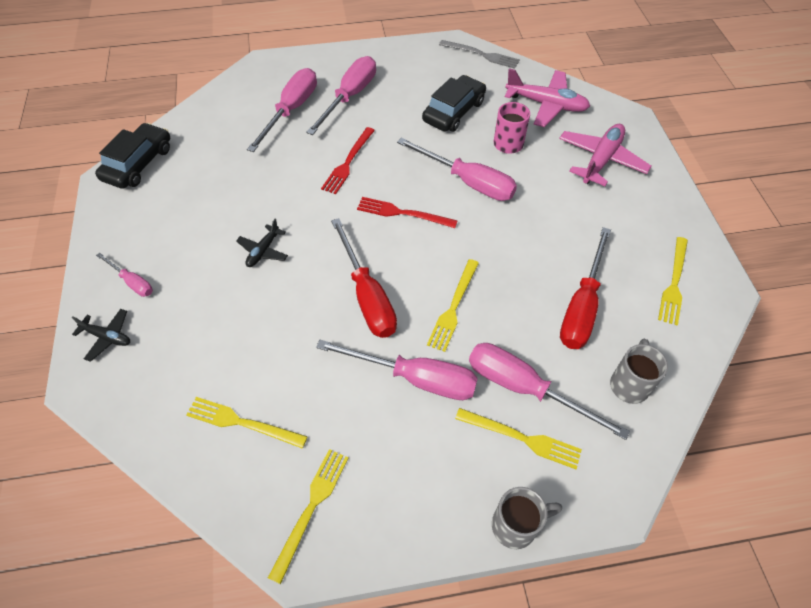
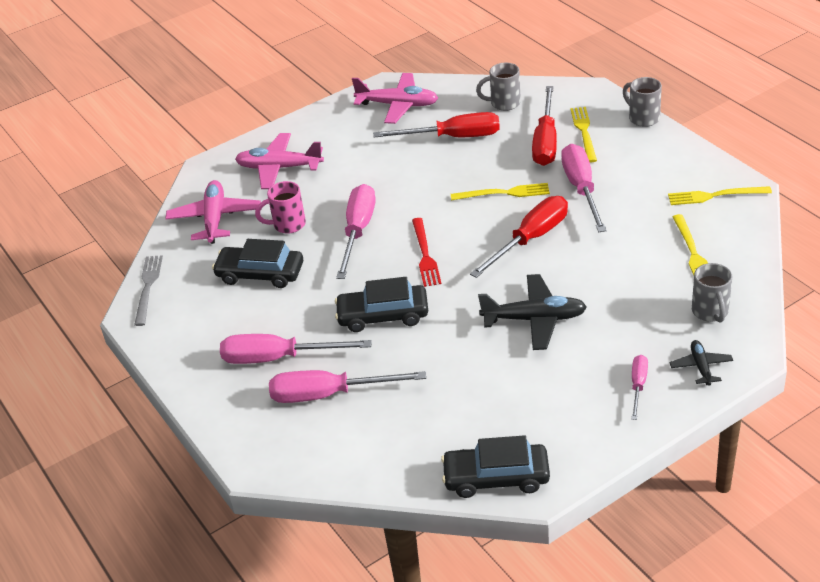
camera: 110 degrees left, 15 degrees down
black plane [236,219,288,267] -> black plane [478,274,587,350], size x1.83
red fork [321,127,375,194] -> black car [335,277,428,332]
pink screwdriver [469,343,630,440] -> red screwdriver [532,86,557,166]
yellow fork [658,237,688,325] -> pink plane [352,73,438,124]
none -> grey mug [692,263,732,323]

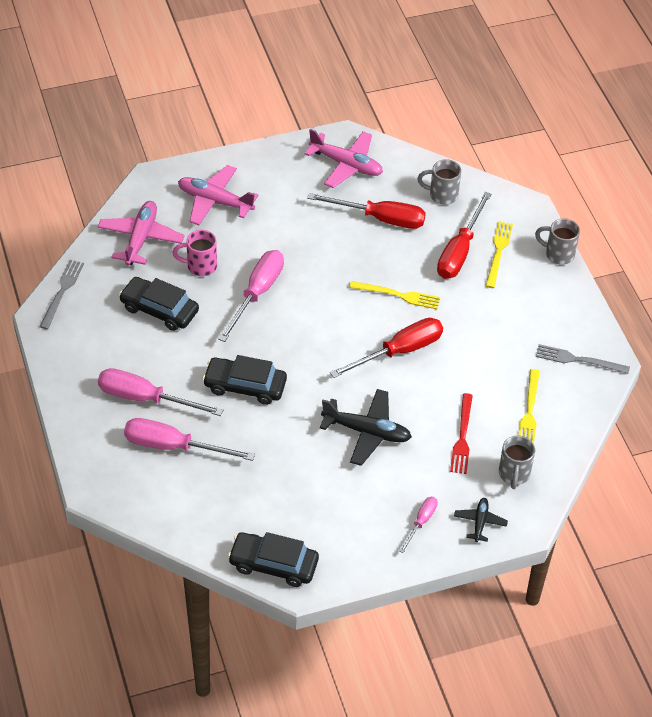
camera: 10 degrees right, 10 degrees up
red fork [412,218,441,287] -> red fork moved to [450,393,473,474]
pink screwdriver [561,144,607,232] -> none
grey mug [623,77,662,127] -> grey mug turned 45 degrees counterclockwise [535,218,580,265]
yellow fork [668,186,772,205] -> grey fork [536,344,630,374]

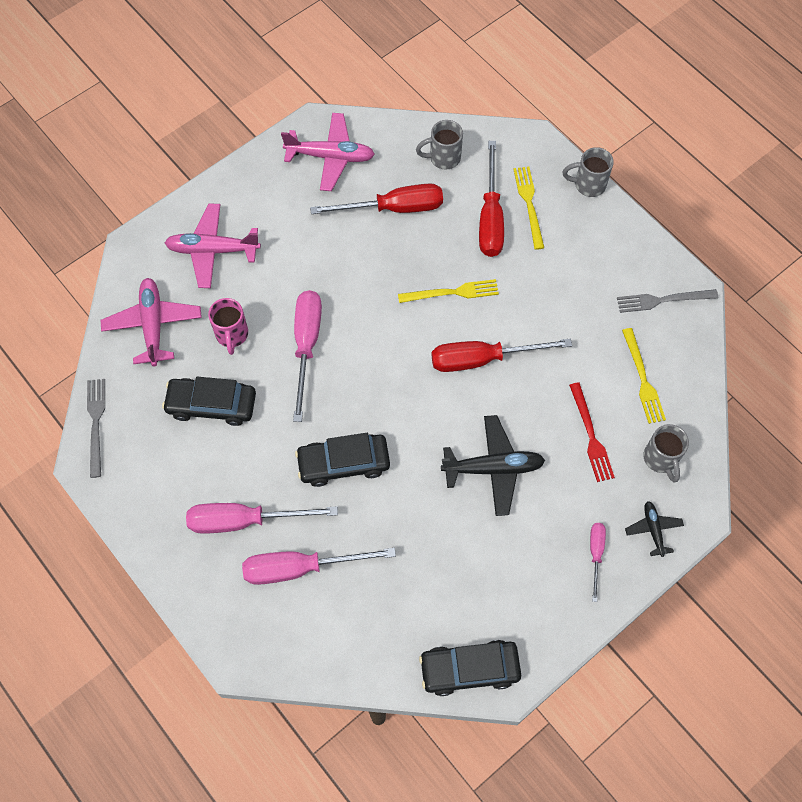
camera: 20 degrees left, 15 degrees up
pink mug [173,230,217,276] -> pink mug turned 75 degrees counterclockwise [208,298,248,355]
red screwdriver [330,318,443,378] -> red screwdriver turned 135 degrees counterclockwise [432,339,572,372]

